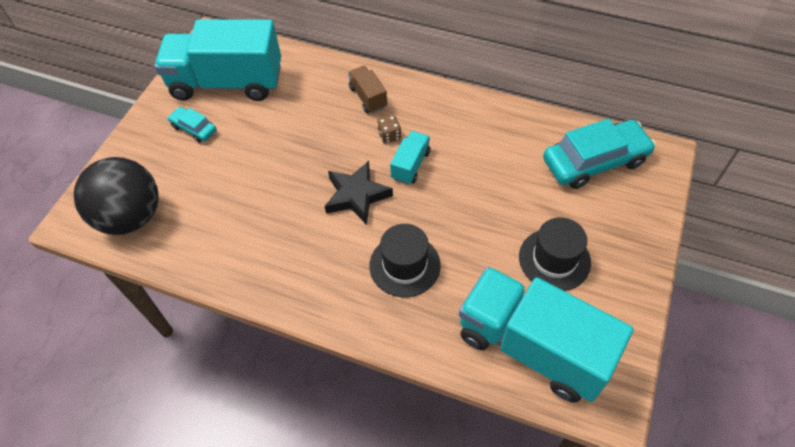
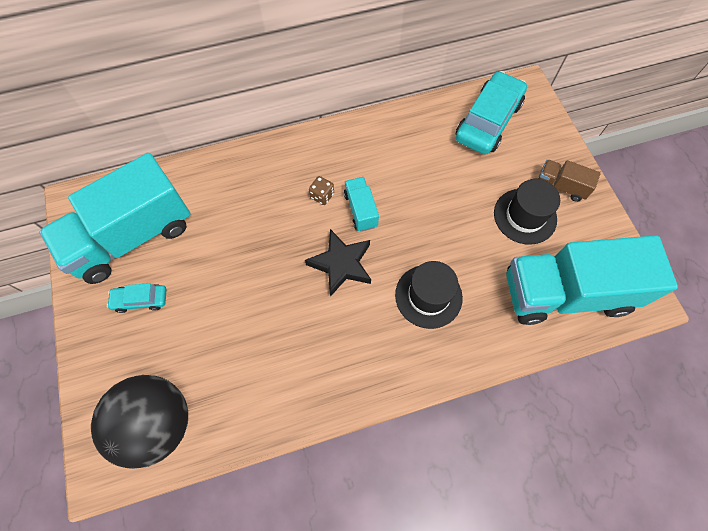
camera: 40 degrees left, 10 degrees up
brown truck [348,66,387,113] -> brown truck moved to [538,160,601,202]

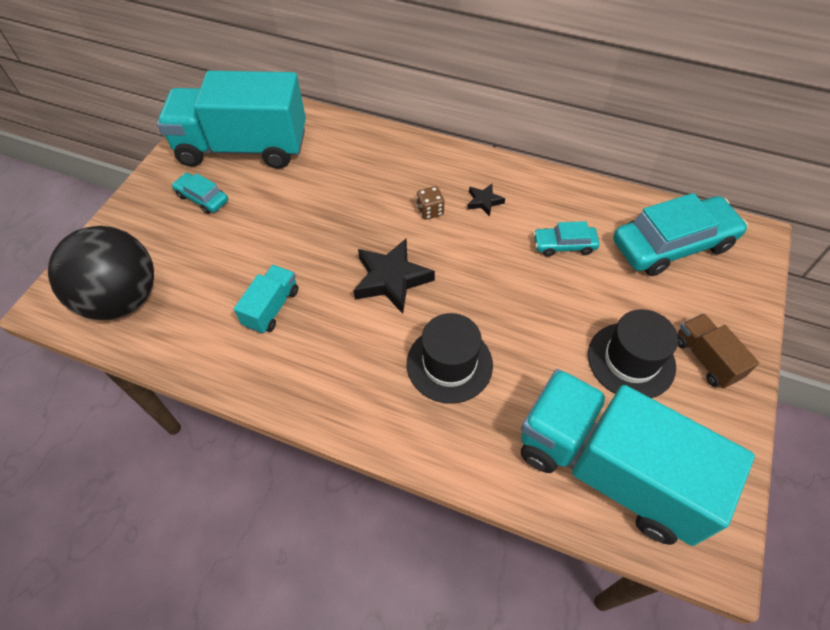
camera: 40 degrees right, 10 degrees down
turquoise truck [344,177,379,231] -> turquoise truck moved to [234,265,298,334]
none -> black star [467,184,505,217]
none -> turquoise car [533,221,600,257]

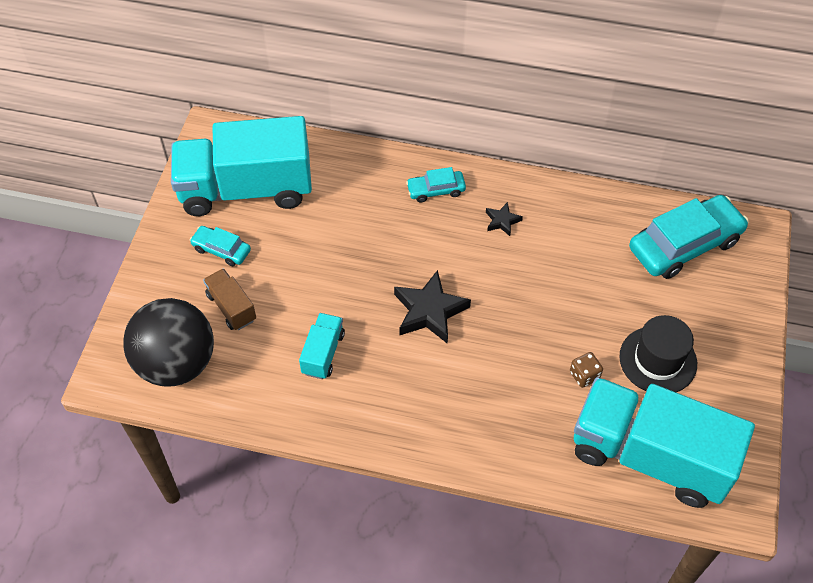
camera: 10 degrees left, 0 degrees up
black hat [407,313,493,404] -> none
brown dice [417,186,444,220] -> brown dice moved to [570,352,603,388]
turquoise car [533,221,600,257] -> turquoise car moved to [406,167,466,202]
brown truck [678,313,759,388] -> brown truck moved to [203,268,256,330]

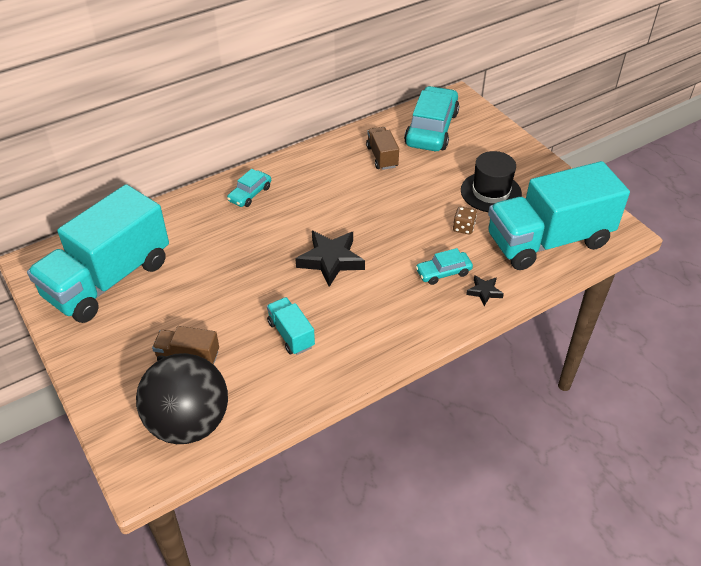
camera: 45 degrees left, 10 degrees down
turquoise car [190,226,251,266] -> turquoise car moved to [416,248,473,285]
black star [486,202,523,236] -> black star moved to [466,275,504,306]
none -> brown truck [366,127,399,170]

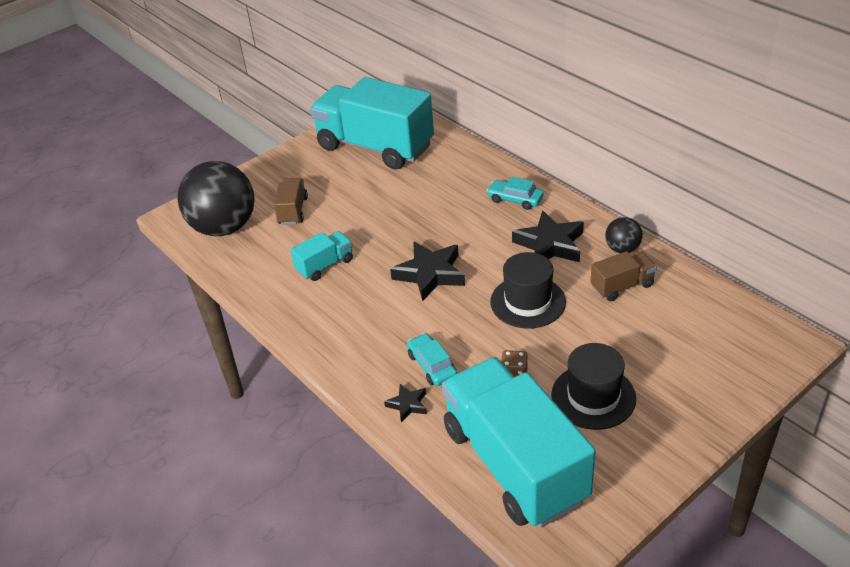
camera: 85 degrees right, 5 degrees down
turquoise car [404,86,459,151] -> none
none -> black hat [490,252,566,329]
none -> black star [512,211,584,262]
none -> black ball [605,217,643,253]

